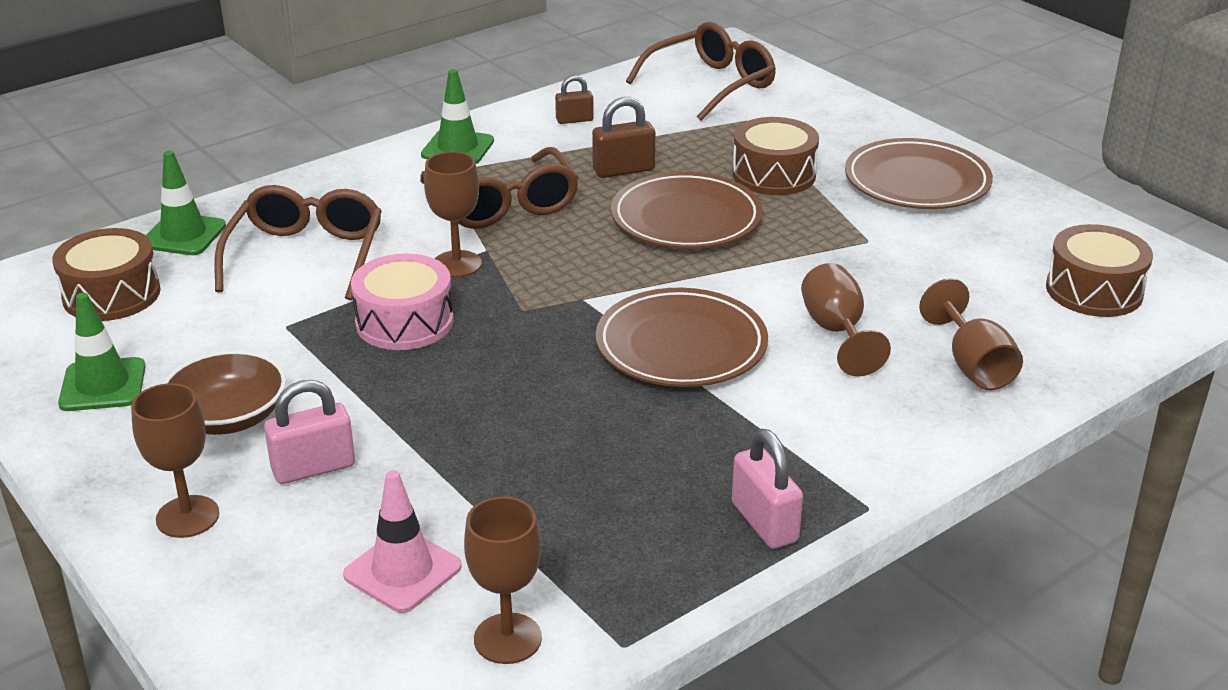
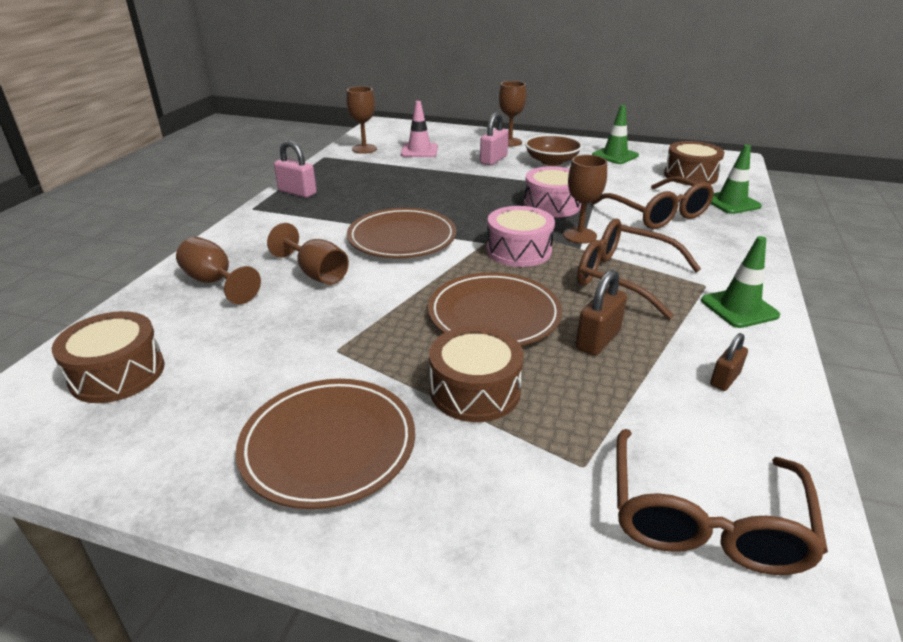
camera: 145 degrees right, 0 degrees up
none -> pink drum [486,206,555,267]

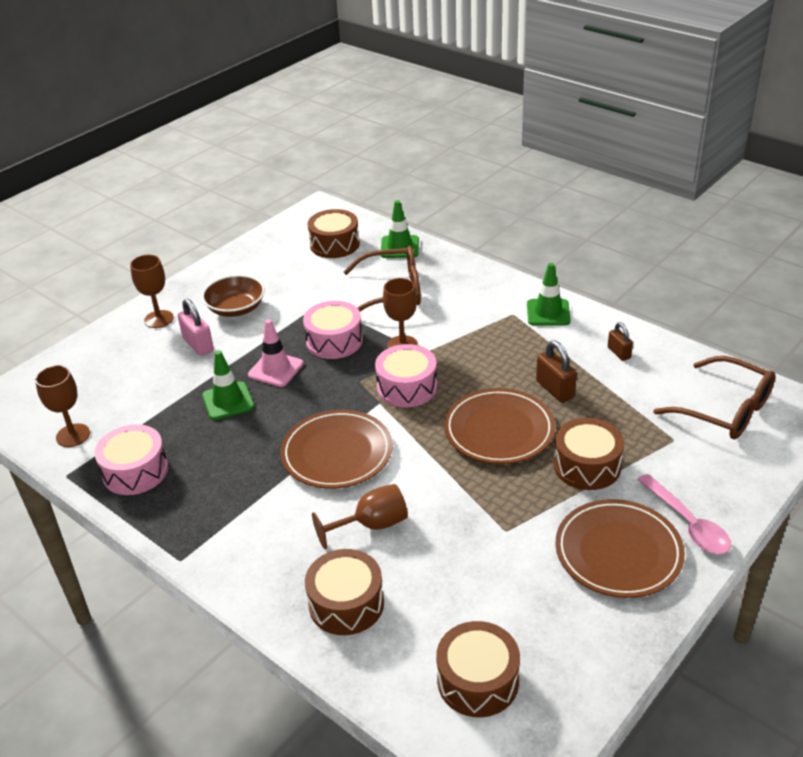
camera: 65 degrees left, 5 degrees up
brown goblet [176,237,261,304] -> brown drum [305,549,384,635]
pink padlock [274,140,317,198] -> none
pink traffic cone [401,101,438,157] -> pink traffic cone moved to [248,319,304,387]
brown glasses [577,219,701,320] -> none
green traffic cone [592,105,639,164] -> green traffic cone moved to [202,350,255,420]
none -> pink drum [94,424,168,495]
none -> pink spoon [637,474,732,554]

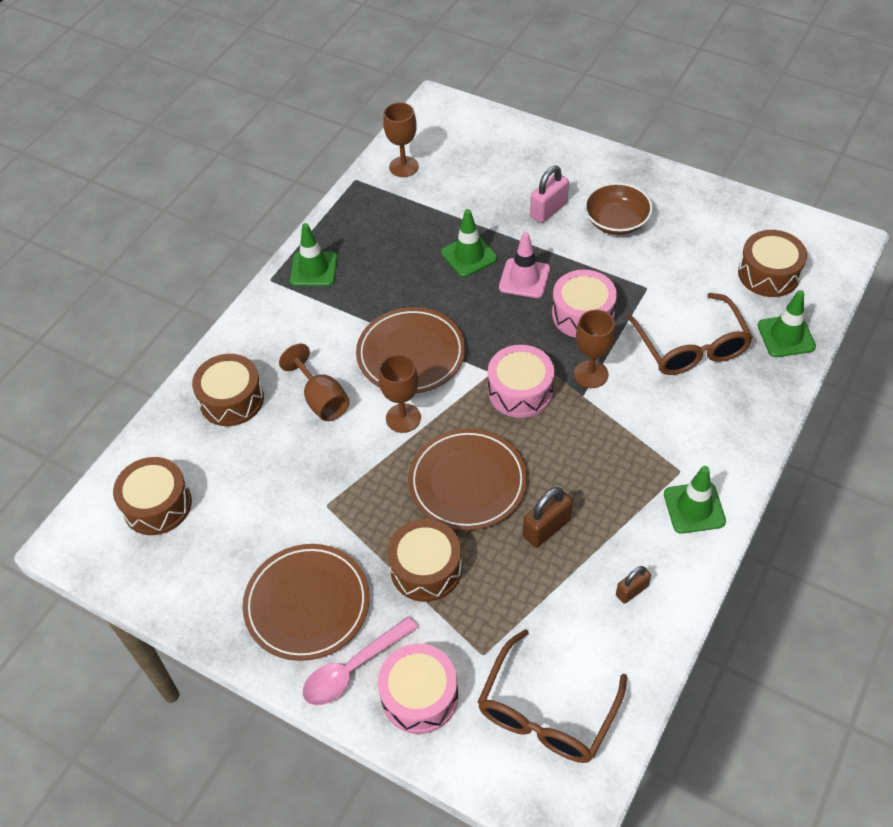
camera: 80 degrees right, 15 degrees up
pink drum [94,424,168,495] -> pink drum moved to [378,644,458,734]
brown goblet [130,255,174,328] -> brown goblet moved to [379,354,421,433]
none -> green traffic cone [290,223,338,286]

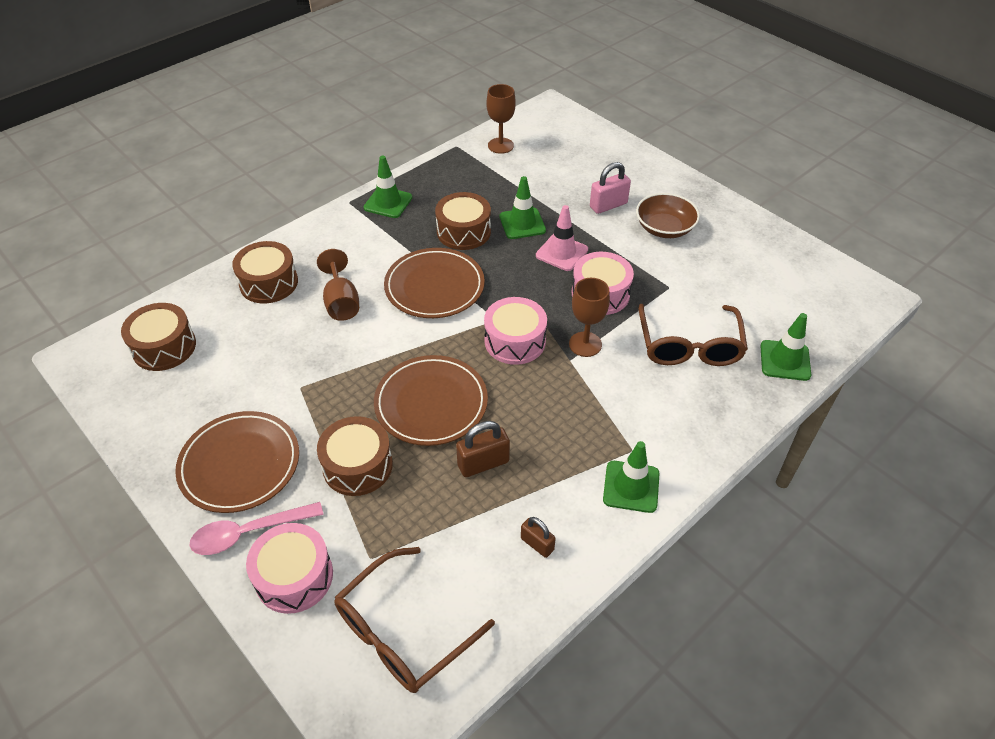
camera: 15 degrees right, 5 degrees down
brown goblet [379,354,421,433] -> none
brown padlock [616,566,651,604] -> brown padlock turned 60 degrees clockwise [521,517,556,558]
brown drum [738,230,807,297] -> brown drum moved to [435,192,491,250]

